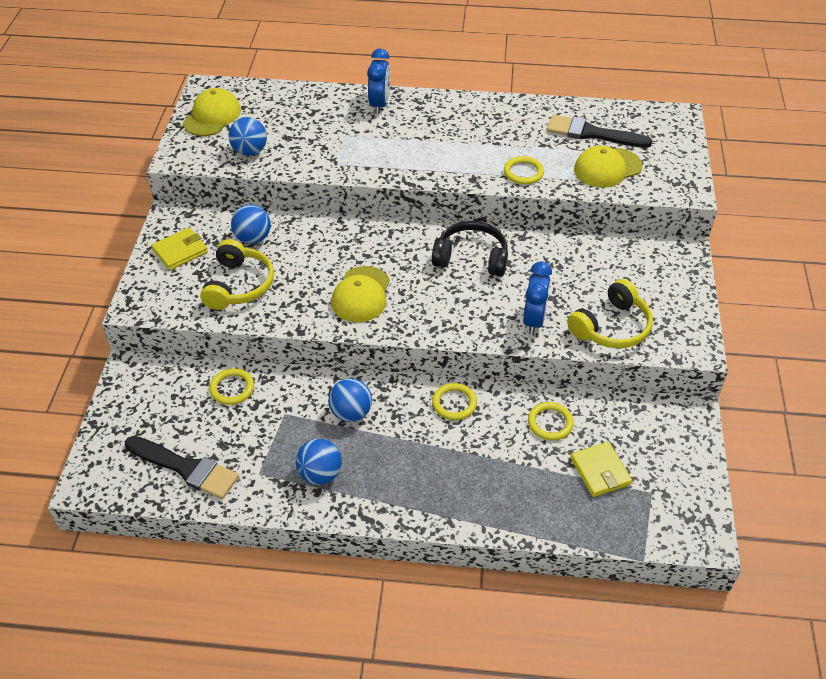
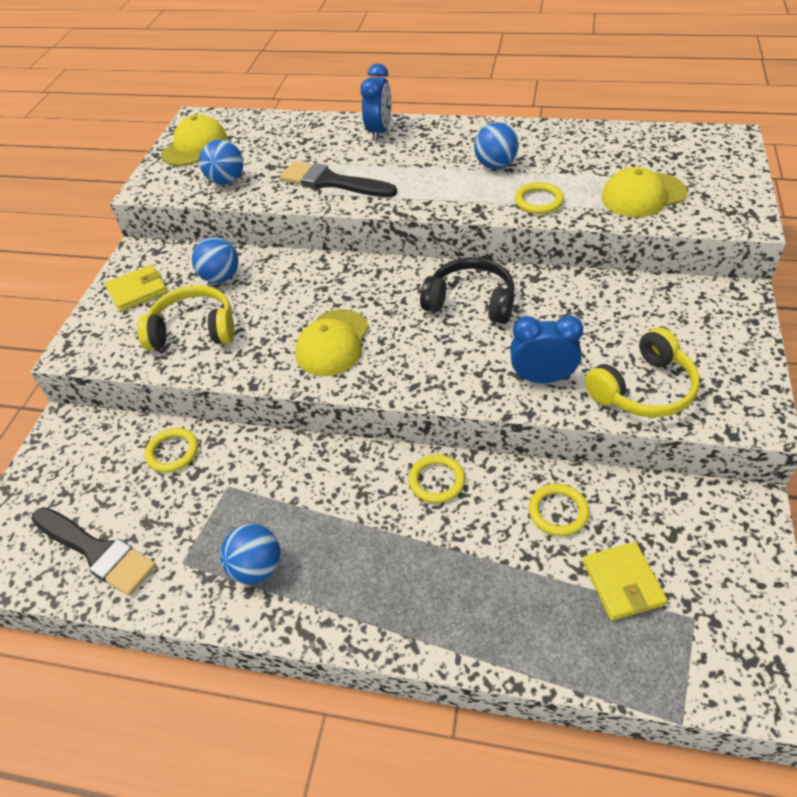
camera: 10 degrees right, 0 degrees up
yellow headphones [200,239,274,310] -> yellow headphones turned 105 degrees counterclockwise [137,285,235,350]
blue ball [328,378,372,422] -> blue ball moved to [474,122,519,169]
blue clock [523,261,552,335] -> blue clock turned 105 degrees counterclockwise [510,315,583,383]
black brush [547,115,652,148] -> black brush moved to [280,161,397,197]

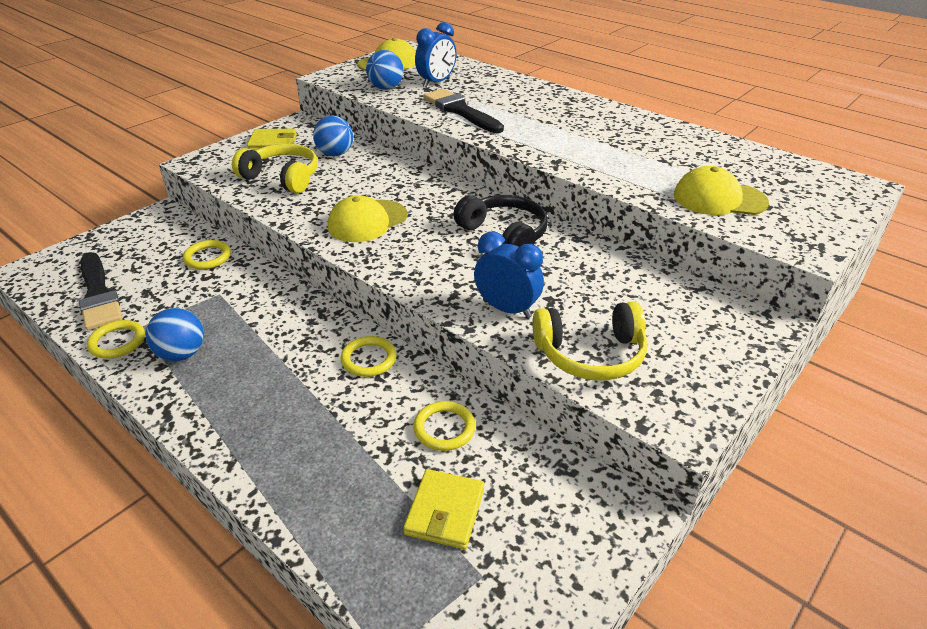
camera: 25 degrees right, 10 degrees down
blue clock [360,63,391,141] -> blue clock moved to [415,22,456,87]
blue ball [474,122,519,169] -> none
yellow ring [515,182,564,214] -> yellow ring moved to [87,320,145,359]

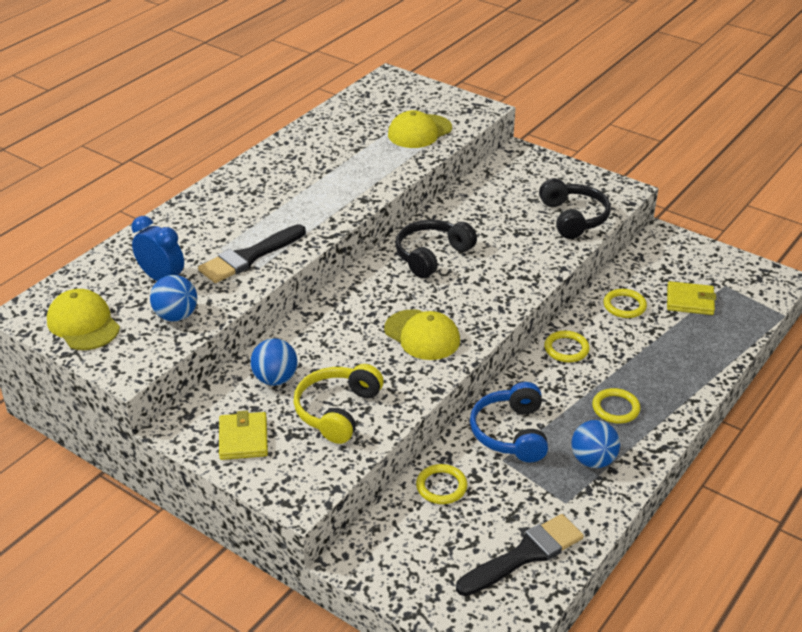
camera: 95 degrees left, 0 degrees up
yellow ring [87,320,145,359] -> yellow ring moved to [592,388,641,424]
blue clock [474,231,544,318] -> none
yellow headphones [532,302,647,380] -> black headphones [539,178,611,239]
yellow cap [674,166,769,215] -> yellow cap turned 45 degrees clockwise [388,110,452,148]
none -> blue headphones [470,382,548,462]

